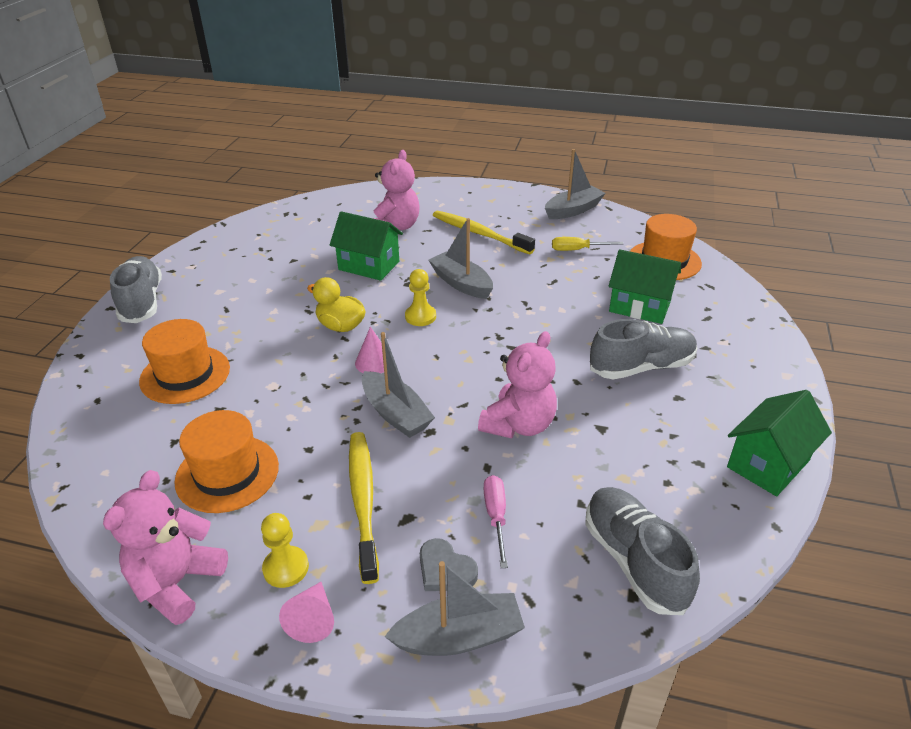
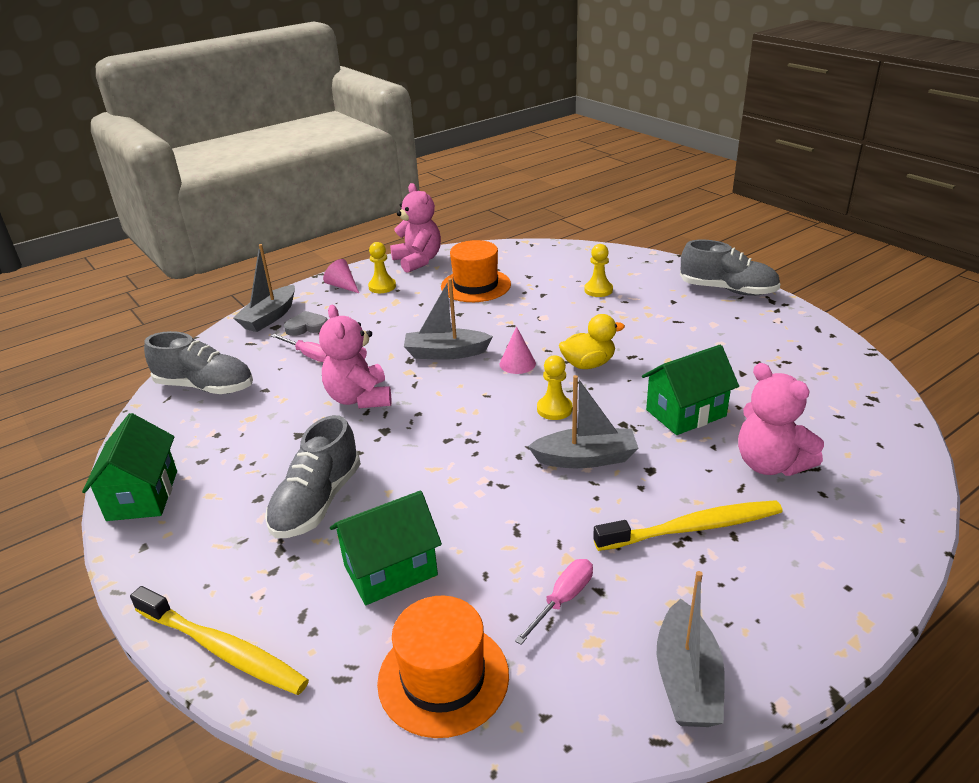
camera: 130 degrees right, 5 degrees down
orange hat [139,319,230,404] -> yellow pawn [584,244,613,297]
yellow toothbrush [349,432,379,584] -> yellow toothbrush moved to [130,586,309,695]
yellow screwdriver [552,237,623,251] -> pink screwdriver [515,559,593,645]

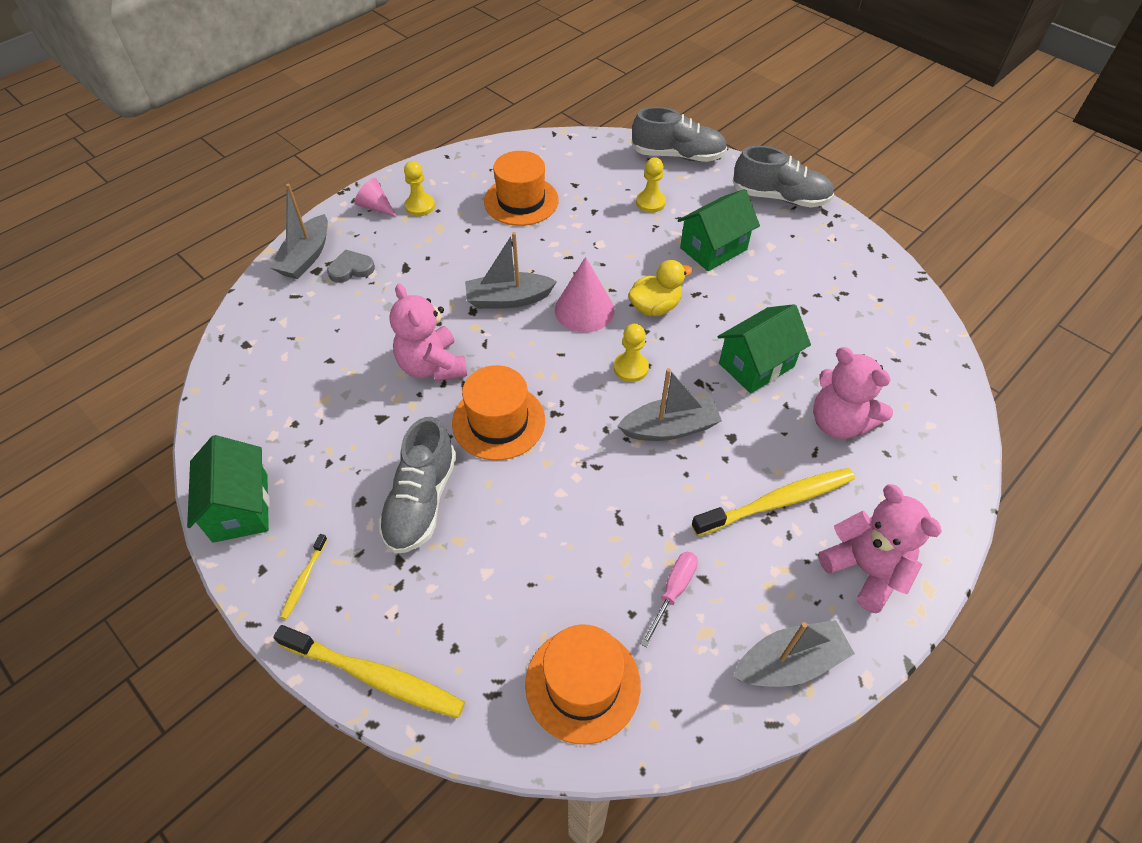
camera: 10 degrees left, 20 degrees up
grey shoe [144,331,253,394] -> grey shoe moved to [632,107,727,162]
pink screwdriver [271,334,327,362] -> none
green house [330,491,442,605] -> green house moved to [678,189,760,271]
pink teddy bear [390,183,441,273] -> pink teddy bear moved to [819,484,942,613]
pink cone [499,326,536,374] -> pink cone [555,257,614,333], size x1.62
grey boat [657,571,725,727] -> grey boat turned 105 degrees counterclockwise [733,620,855,687]
none -> yellow toothbrush [280,534,328,619]
none -> orange hat [452,365,545,461]

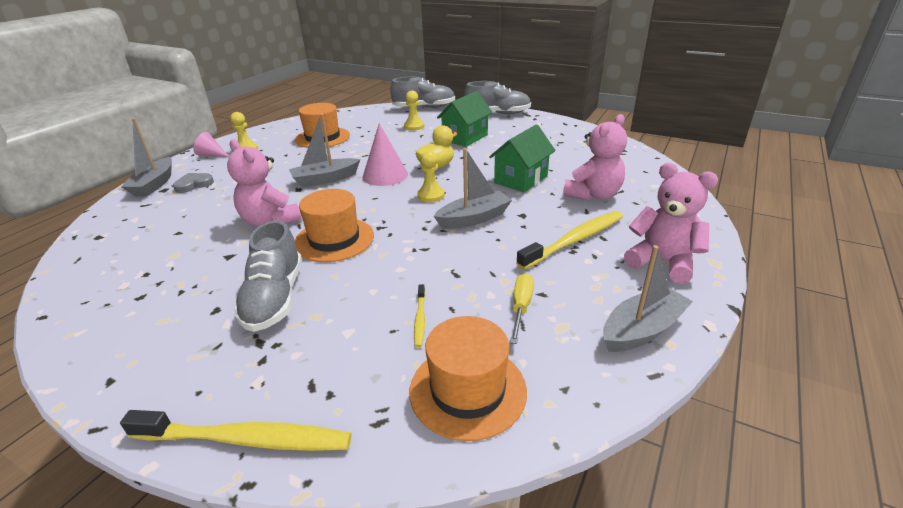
camera: 15 degrees left, 20 degrees down
green house [187,435,270,543] -> none
yellow toothbrush [280,534,328,619] -> yellow toothbrush moved to [414,284,425,348]
pink screwdriver [641,552,698,647] -> yellow screwdriver [510,273,534,344]
pink teddy bear [813,347,893,439] -> pink teddy bear turned 75 degrees counterclockwise [563,114,627,201]

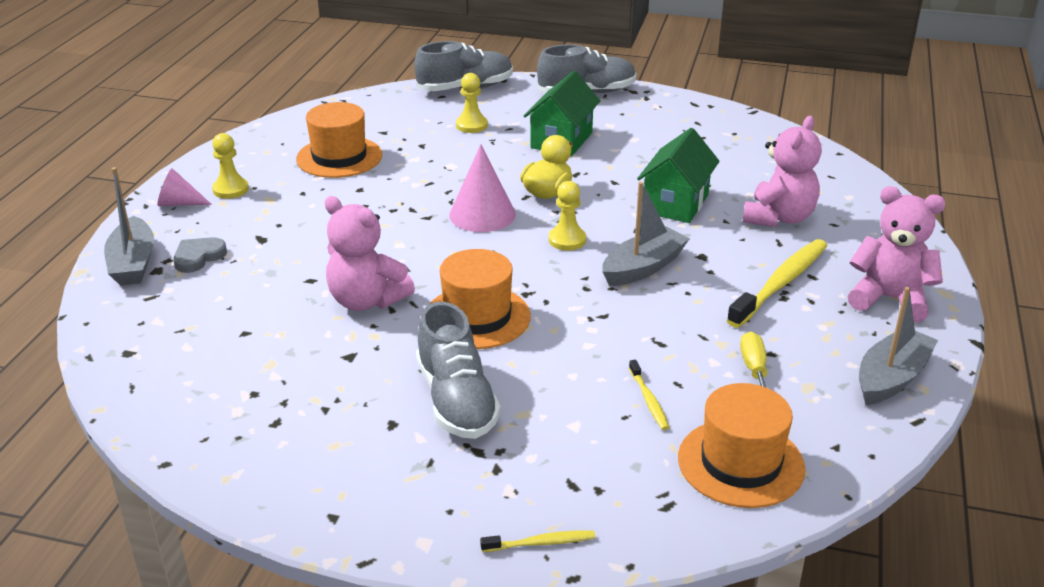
camera: 15 degrees left, 0 degrees up
yellow toothbrush [120,410,352,451] -> yellow toothbrush [480,530,595,552], size x0.48
grey boat [289,114,360,187] -> none

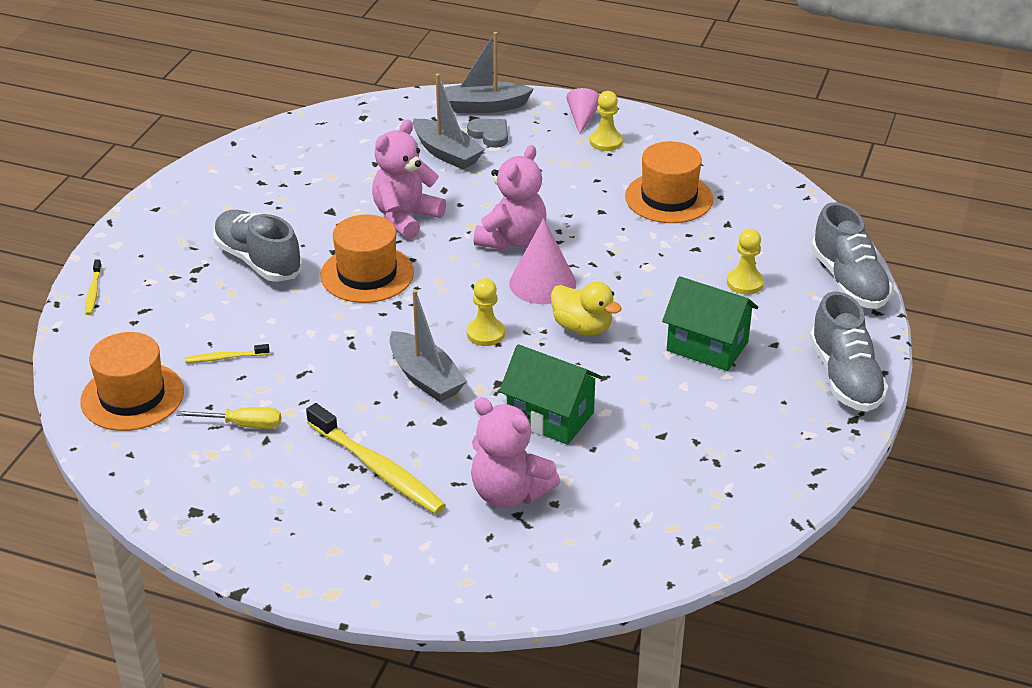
camera: 95 degrees right, 5 degrees up
grey shoe [416,302,501,439] -> grey shoe turned 60 degrees clockwise [213,210,303,282]
pink teddy bear [848,186,946,323] -> pink teddy bear moved to [474,145,547,250]
grey boat [859,287,938,405] -> grey boat moved to [413,74,485,170]

